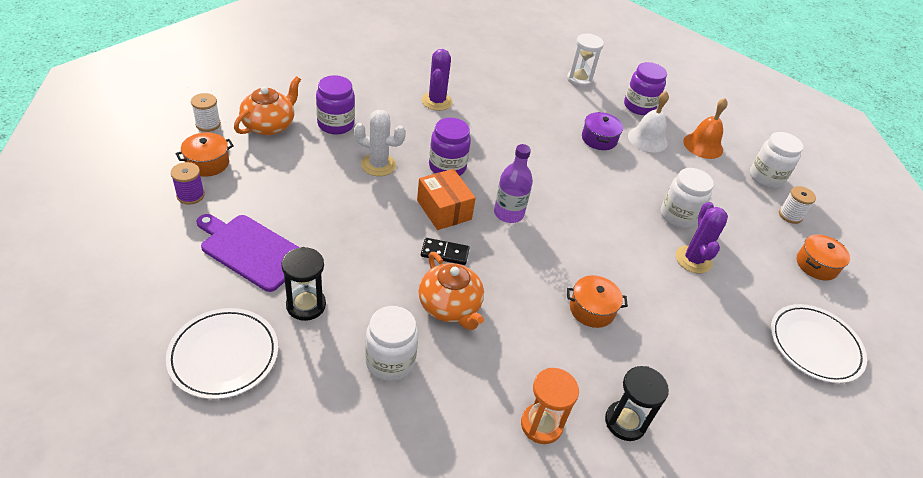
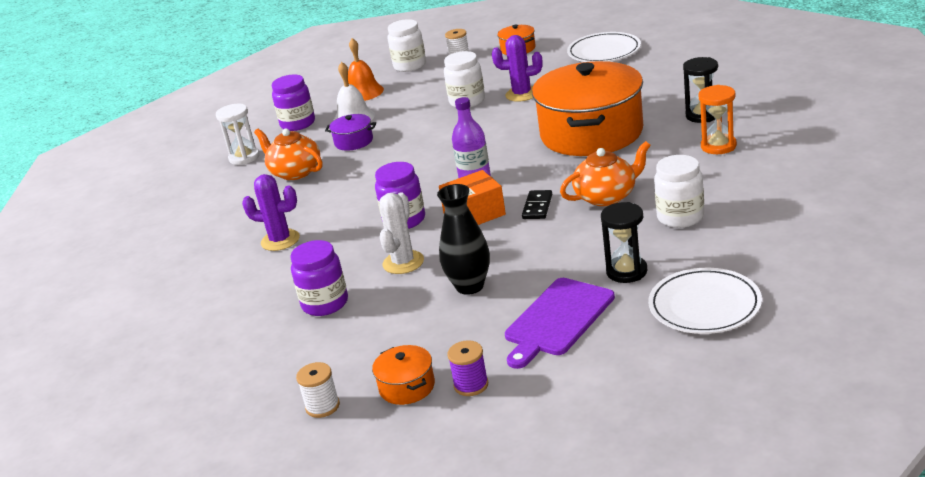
camera: 75 degrees left, 15 degrees down
orange teapot [234,76,301,135] -> orange teapot moved to [254,129,322,180]
orange pot [567,275,628,328] -> orange pot [532,61,643,156], size x2.46
none -> black vase [437,184,490,295]

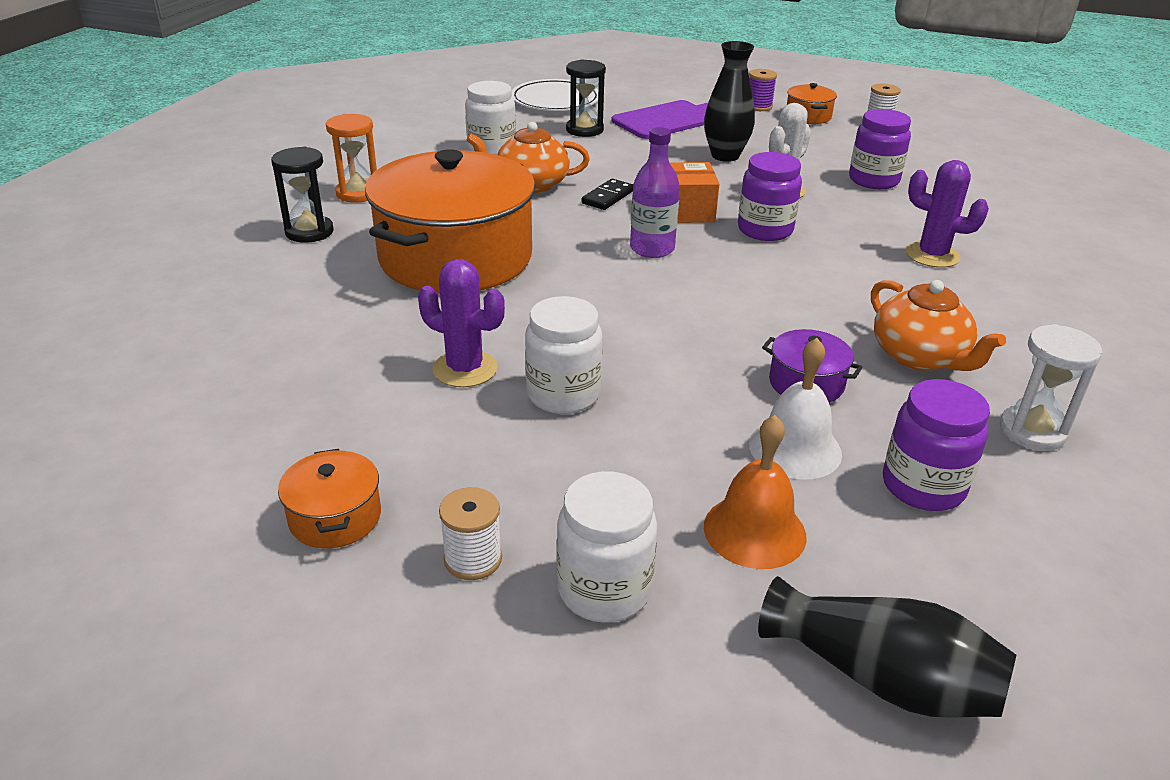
camera: 165 degrees left, 5 degrees up
white plate [567,32,641,62] -> none
none -> black vase [758,576,1016,718]

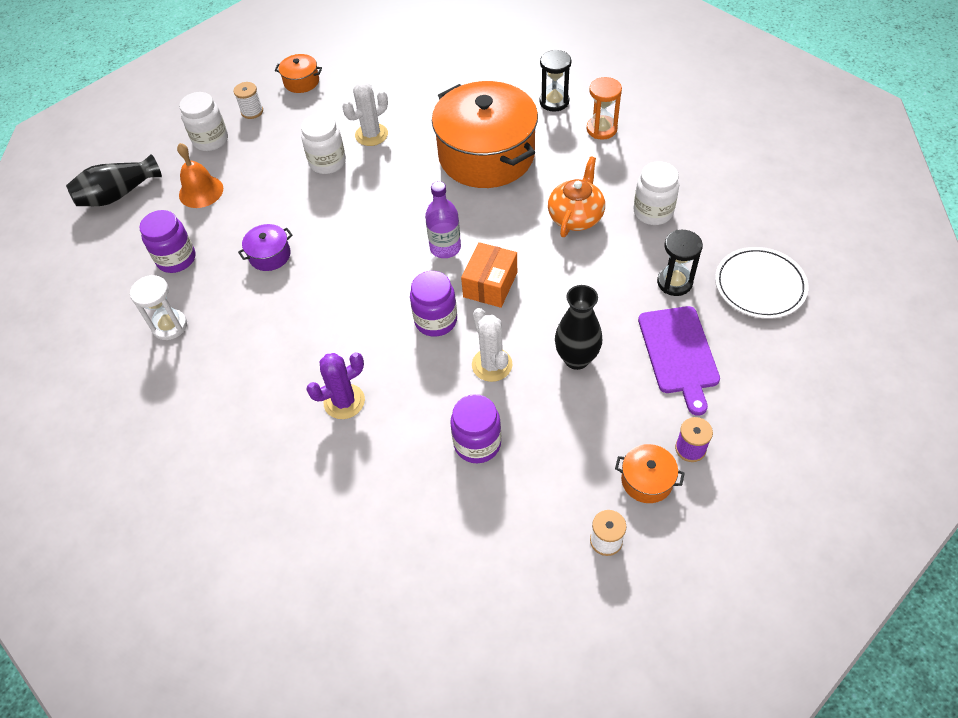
camera: 120 degrees right, 20 degrees up
purple cactus [418,259,505,387] -> white cactus [342,81,388,146]
black domino [582,179,633,210] -> none
white bell [749,338,842,480] -> none
orange teapot [871,280,1006,371] -> none

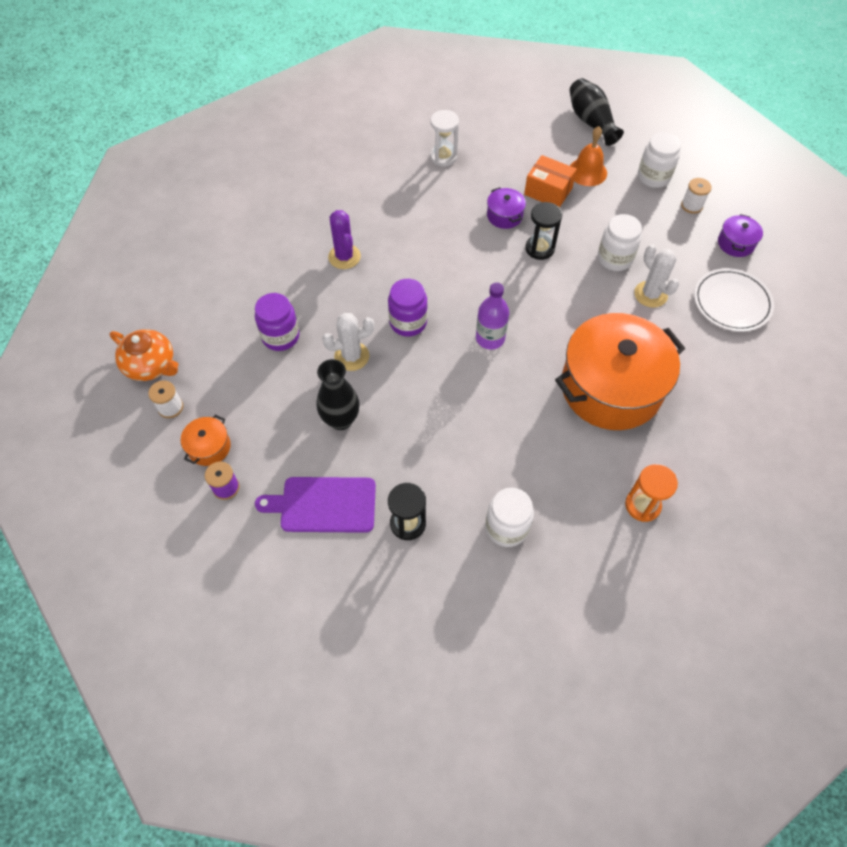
camera: 95 degrees right, 5 degrees up
purple jar [139,210,196,273] -> none
orange pot [275,54,322,93] -> purple pot [718,214,763,257]
orange box [461,242,517,308] -> orange box moved to [524,155,577,208]
black hourglass [539,50,571,112] -> black hourglass moved to [525,202,562,260]
orange teapot [548,156,605,237] -> orange teapot moved to [110,329,178,381]
white plate [715,247,808,319] -> white plate moved to [694,268,774,332]

